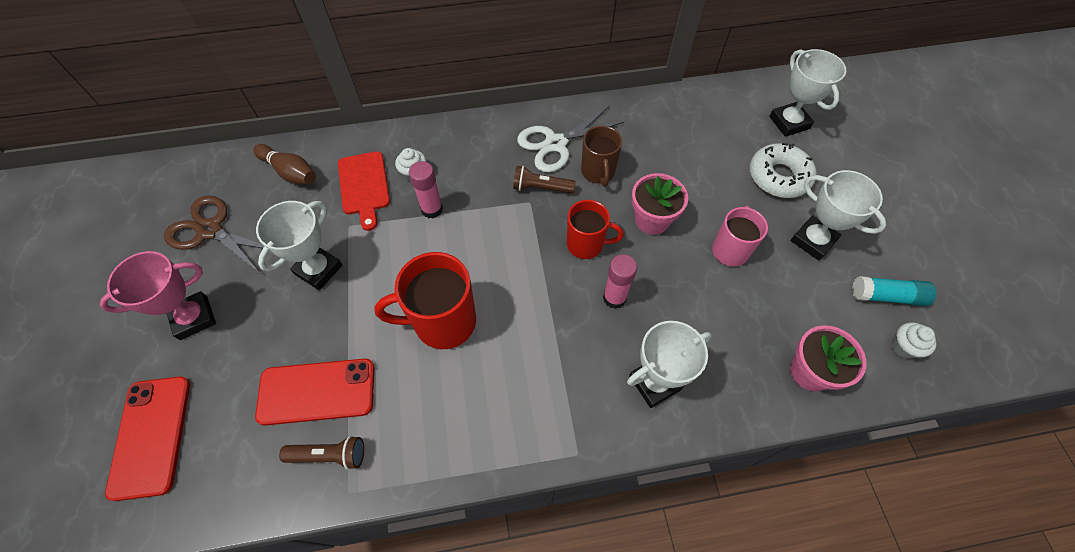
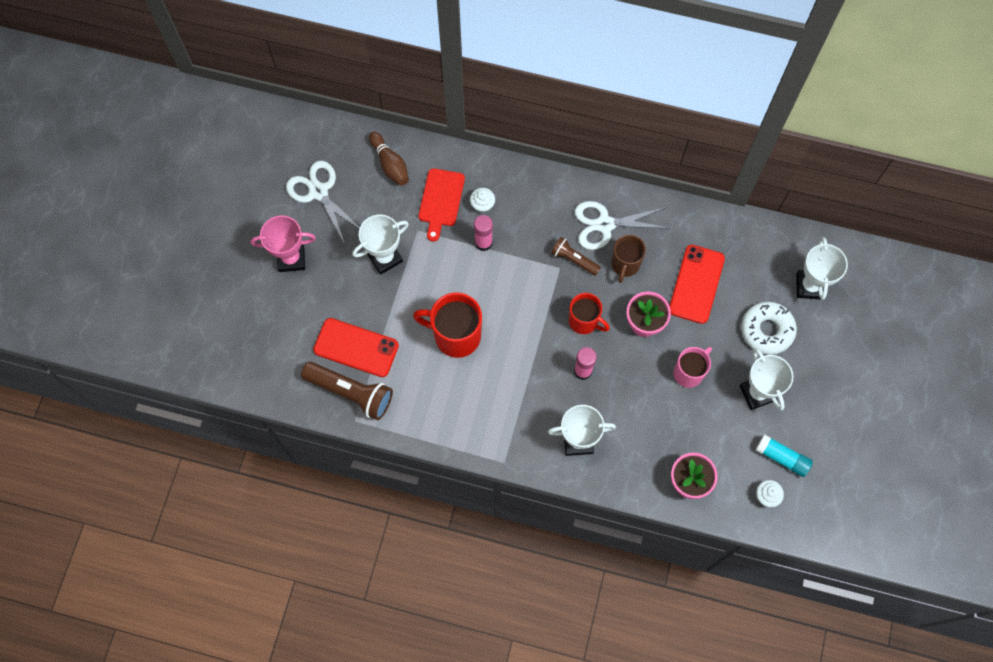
camera: 25 degrees right, 10 degrees up
red phone [105,377,190,501] -> red phone moved to [670,245,725,324]
brown scissors [164,195,265,273] -> white scissors [286,161,360,242]
brown flashlight [279,436,364,470] -> brown flashlight [301,362,393,420], size x1.72

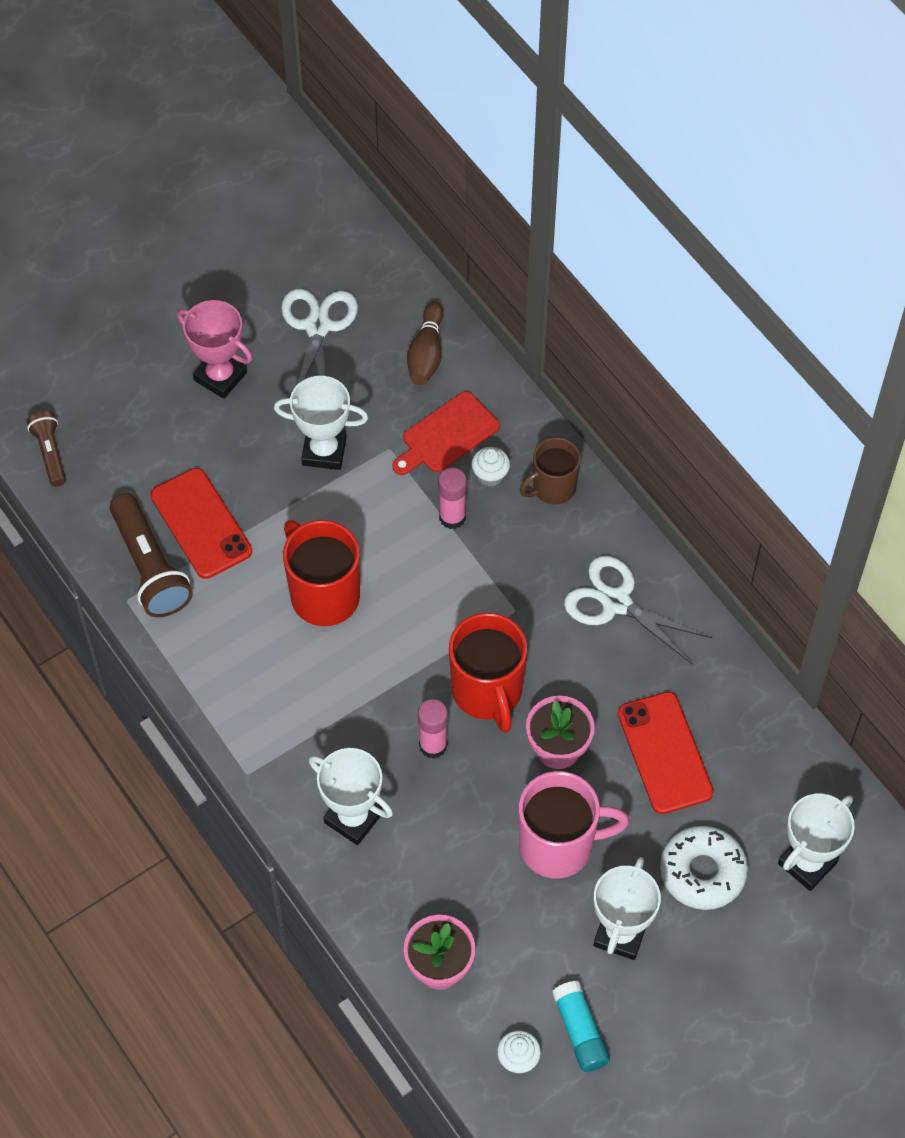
camera: 40 degrees right, 10 degrees down
brown flashlight [551,237,601,276] -> brown flashlight moved to [27,411,66,487]
red mug [569,293,610,334] -> red mug [449,613,527,733], size x1.56
brown mug [611,235,646,283] -> brown mug moved to [520,437,581,505]
red phone [670,245,725,324] -> red phone turned 75 degrees counterclockwise [618,692,714,814]
pink mug [674,347,712,388] -> pink mug [519,771,629,879], size x1.56

